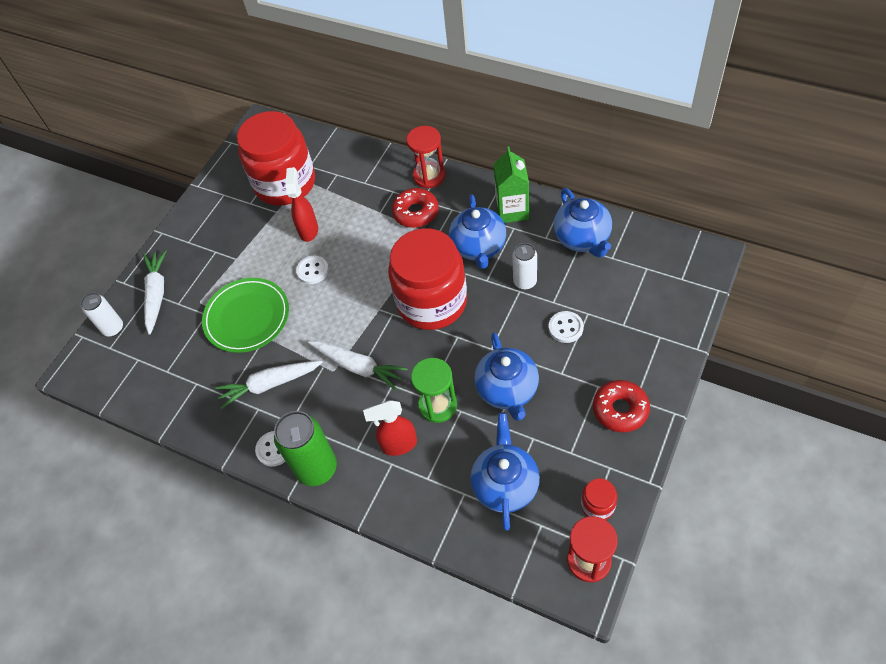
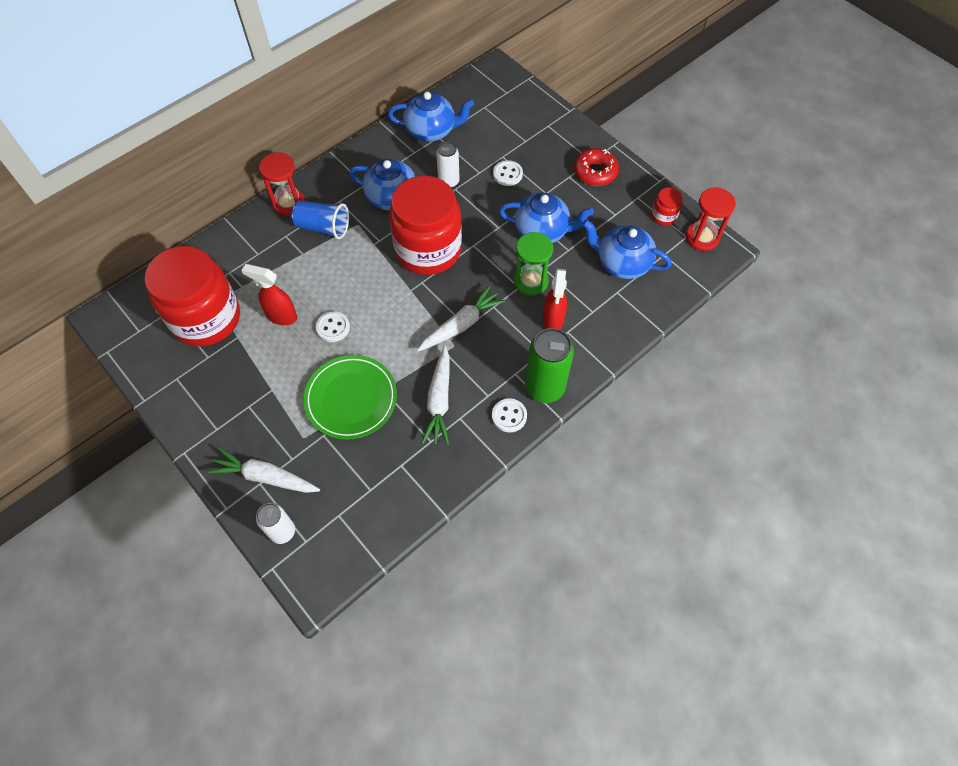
camera: 75 degrees left, 5 degrees up
red donut [392,188,439,228] -> blue cup [292,200,349,239]
green carton [494,146,529,223] -> none

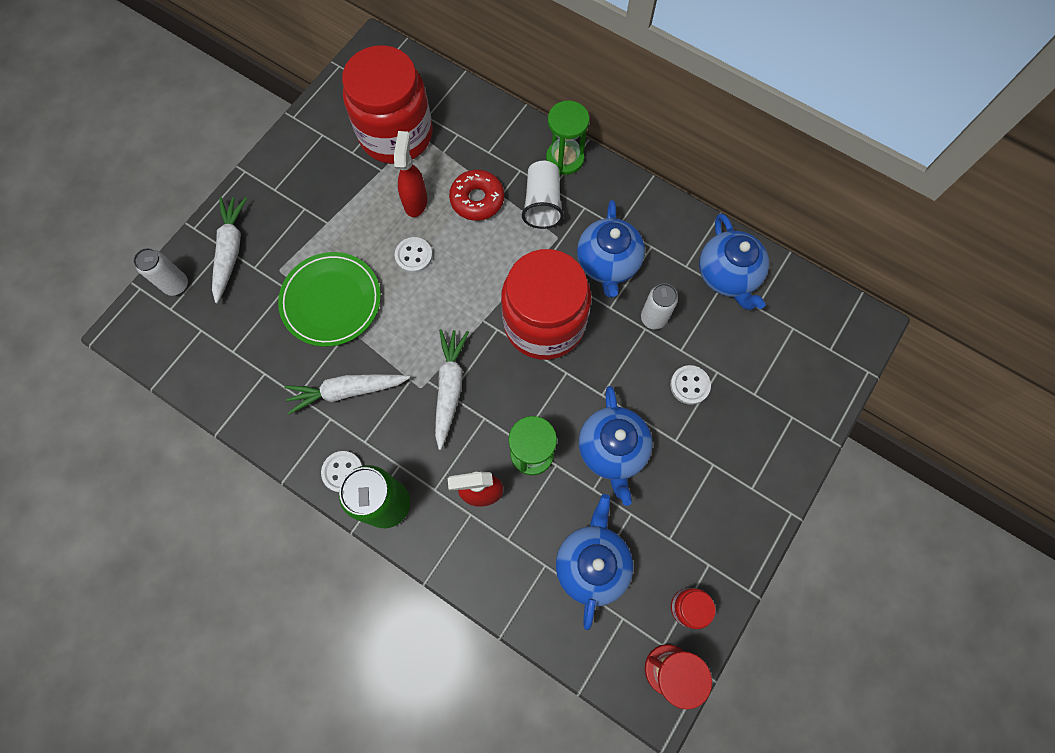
camera: 75 degrees right, 10 degrees up
red hourglass [259,152,305,216] -> green hourglass [546,101,590,175]
blue cup [292,200,349,239] -> white cup [522,161,564,229]
white carrot [417,285,506,352] -> white carrot turned 120 degrees counterclockwise [435,329,469,450]
red donut [574,148,619,186] -> red donut moved to [449,170,504,221]

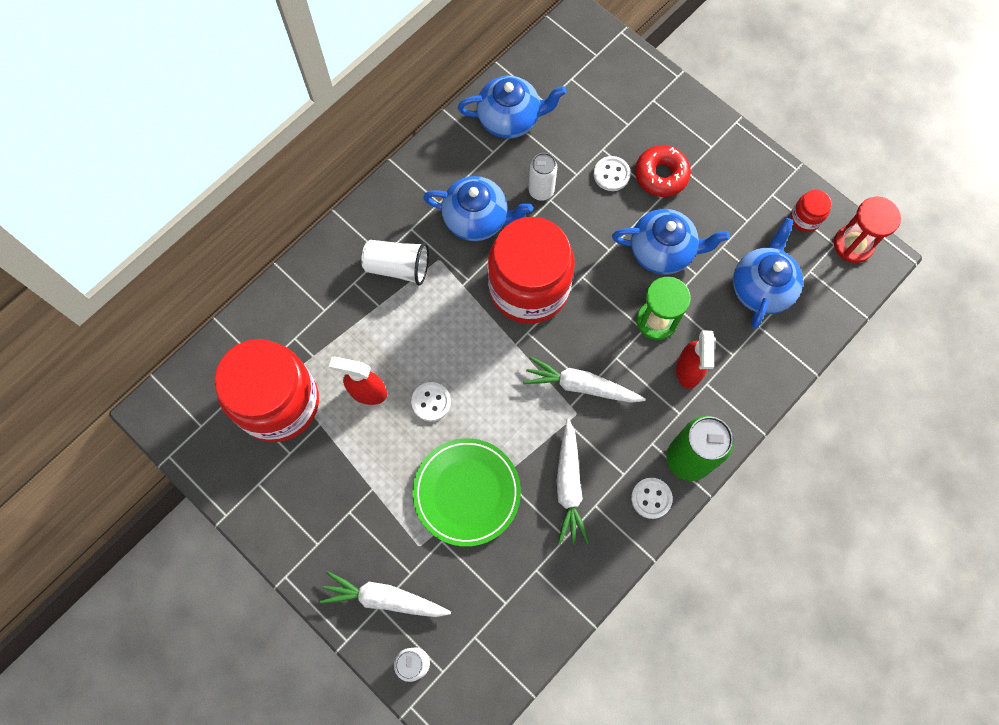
camera: 80 degrees left, 0 degrees up
red donut [449,170,504,221] -> red donut moved to [635,145,691,197]
green hourglass [546,101,590,175] -> none
blue teapot [556,494,633,630] -> blue teapot turned 90 degrees clockwise [733,218,803,329]

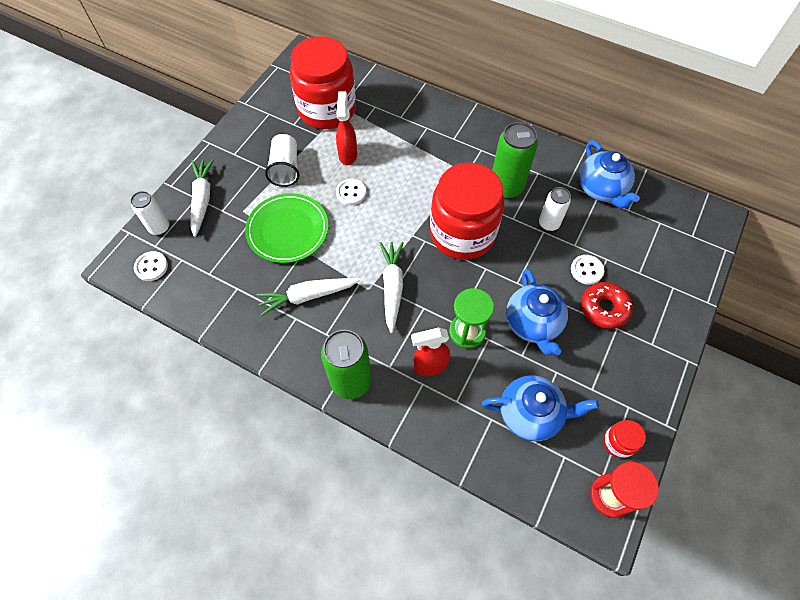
camera: 75 degrees right, 10 degrees down
white cup [361,240,429,286] -> white cup moved to [265,134,300,187]
blue teapot [423,176,533,241] -> green can [492,122,538,199]
white button [631,478,673,519] -> white button moved to [134,251,168,281]

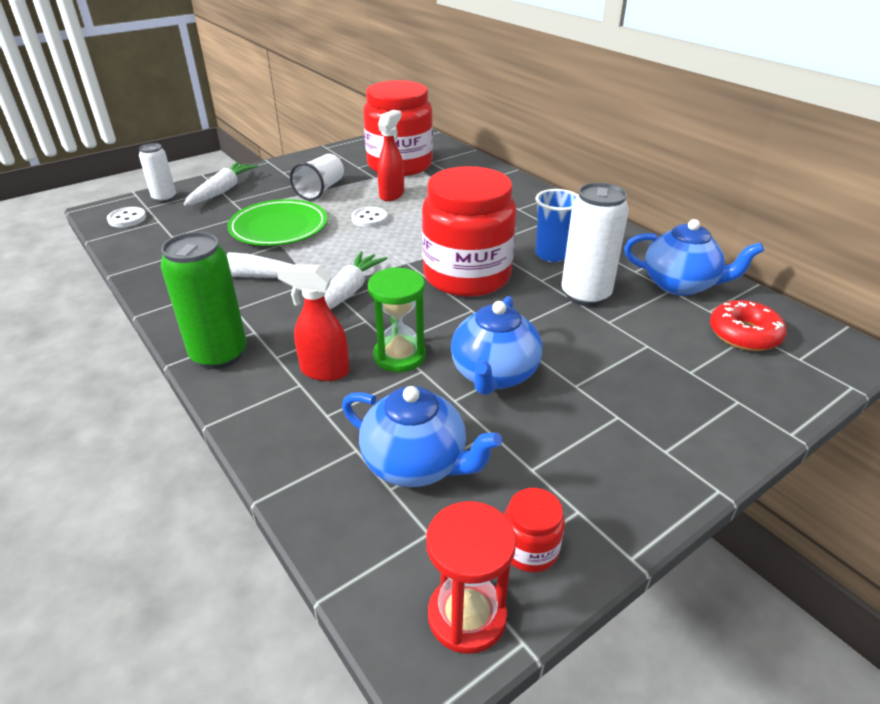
camera: 25 degrees right, 25 degrees down
green can [492,122,538,199] -> blue cup [535,189,578,262]
white can [539,187,571,231] -> white can [562,183,629,306], size x1.65
white button [571,255,604,285] -> none
blue teapot [579,140,640,208] -> blue teapot turned 75 degrees counterclockwise [624,219,764,296]
red donut [581,282,633,329] -> red donut moved to [710,300,787,351]

